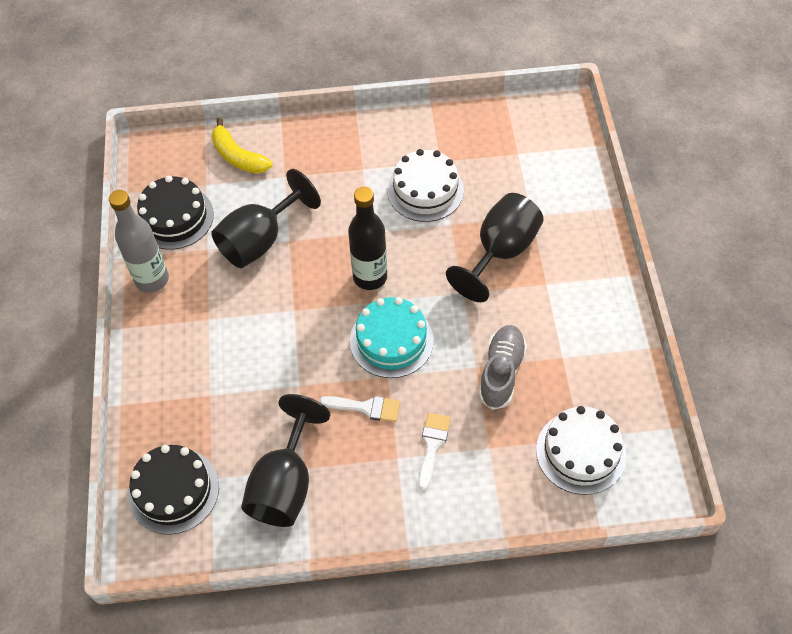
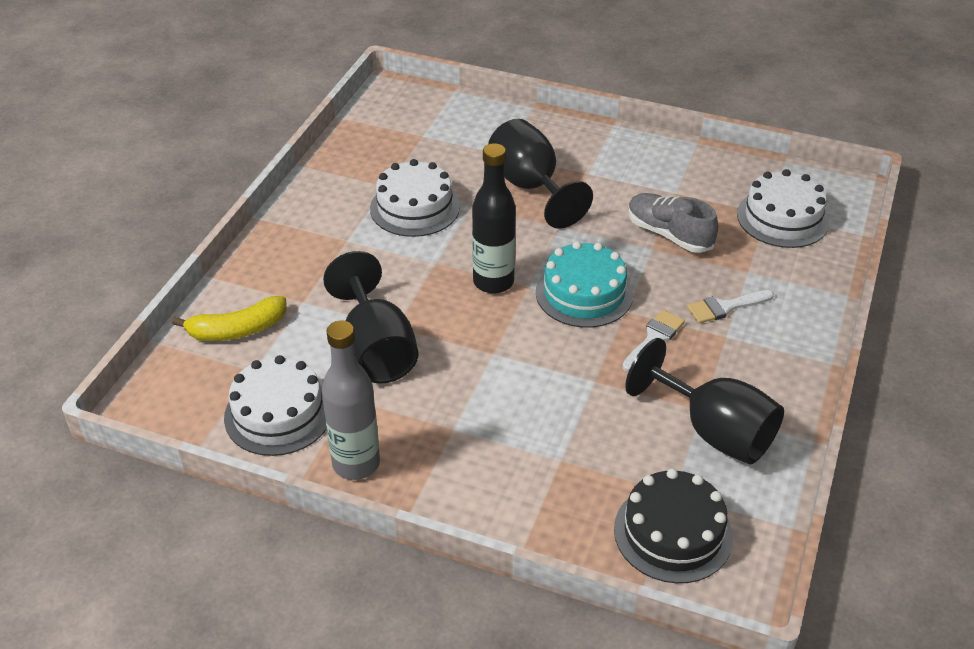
camera: 65 degrees left, 15 degrees down
black cake [137,176,214,250] -> white cake [224,355,327,456]
white brush [418,413,451,490] -> white brush turned 60 degrees counterclockwise [687,290,774,324]

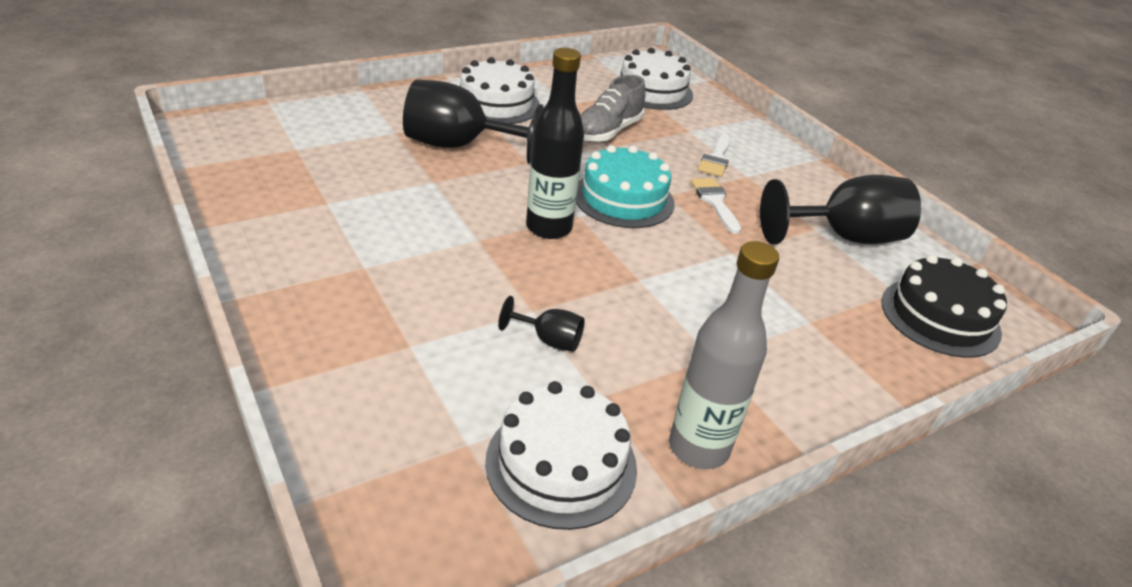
camera: 55 degrees left, 5 degrees down
yellow banana [172,296,286,341] -> none
black goblet [323,251,419,384] -> black goblet [498,296,585,352], size x0.46
white cake [370,159,460,237] -> white cake moved to [460,57,540,124]
grey shoe [628,193,718,253] -> grey shoe turned 45 degrees counterclockwise [580,75,646,142]

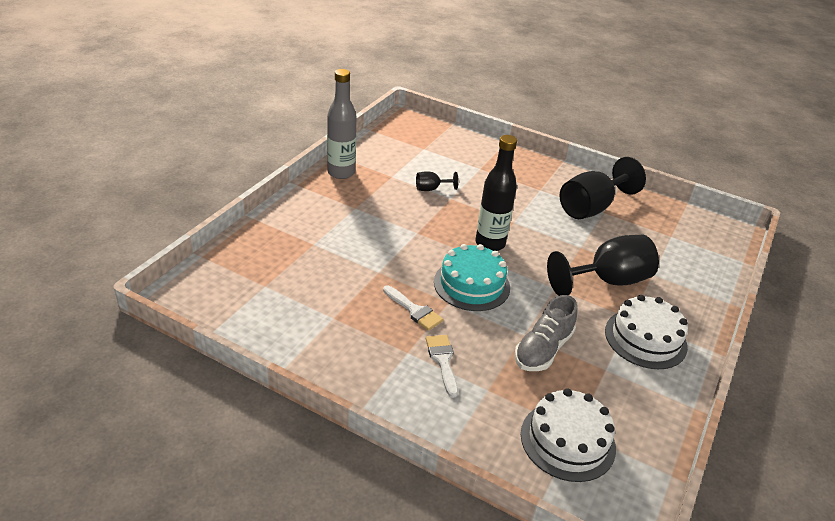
camera: 150 degrees right, 0 degrees up
white cake [485,381,637,530] -> none
grey shoe [580,75,646,142] -> grey shoe turned 150 degrees counterclockwise [514,295,578,371]
black goblet [760,175,921,245] -> black goblet moved to [560,157,646,219]
black cake [881,255,1007,358] -> none

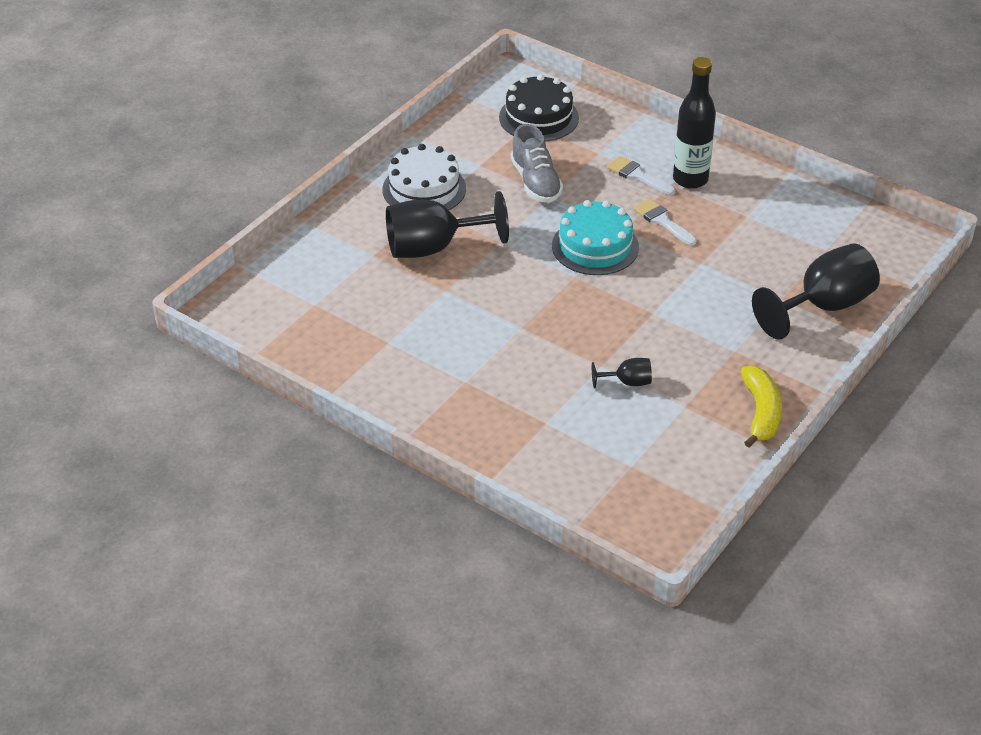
camera: 170 degrees left, 5 degrees up
grey bottle [327,69,357,179] -> yellow banana [741,366,782,448]
white brush [426,335,458,398] -> white brush turned 135 degrees clockwise [607,156,676,195]
black bottle [476,135,517,251] -> black bottle moved to [673,57,716,189]
grey shoe [514,295,578,371] -> grey shoe turned 120 degrees clockwise [511,124,563,203]
white cake [521,388,616,482] -> black cake [499,74,579,142]
black goblet [560,157,646,219] -> black goblet moved to [752,243,880,339]

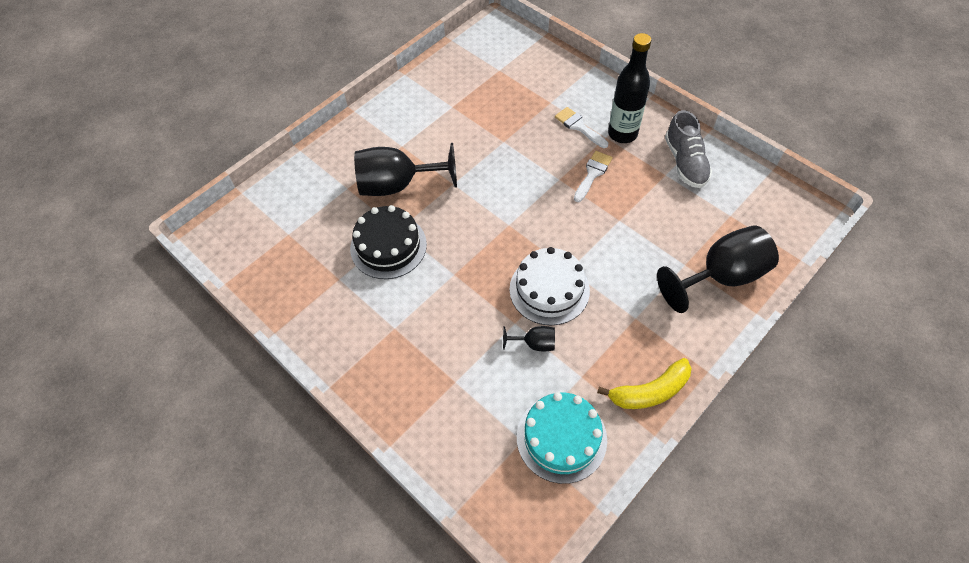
camera: 10 degrees right, 15 degrees up
white cake [382,144,466,210] -> white cake moved to [509,247,590,326]
black cake [499,74,579,142] -> black cake moved to [350,205,427,279]
grey shoe [511,124,563,203] -> grey shoe moved to [665,110,712,188]
turquoise cake [552,200,639,275] -> turquoise cake moved to [517,392,607,484]
white brush [633,198,697,245] -> white brush turned 60 degrees clockwise [574,151,613,202]
yellow banana [741,366,782,448] -> yellow banana turned 60 degrees clockwise [597,358,691,409]

